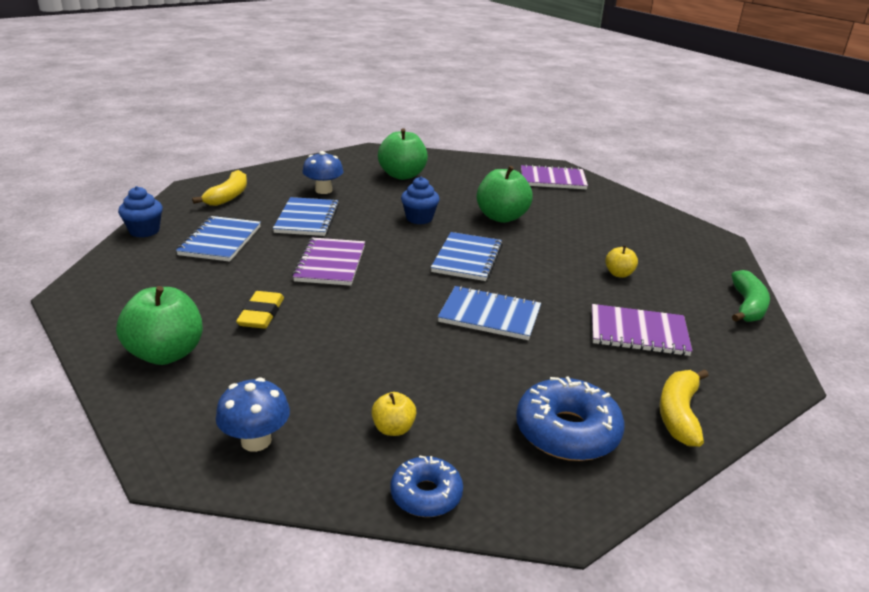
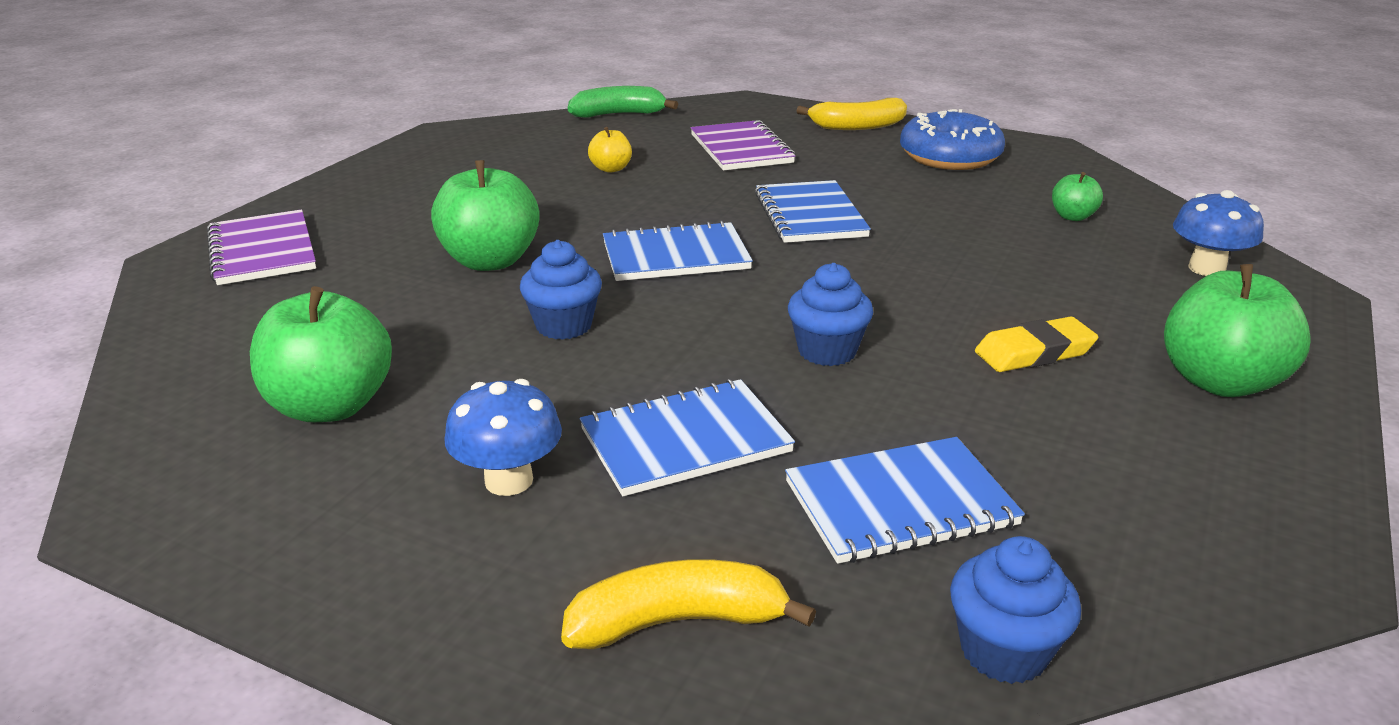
camera: 115 degrees left, 0 degrees up
purple notebook [292,237,365,286] -> blue cupcake [788,263,873,366]
yellow apple [371,392,417,436] -> green apple [1052,172,1103,221]
blue donut [390,455,463,517] -> none

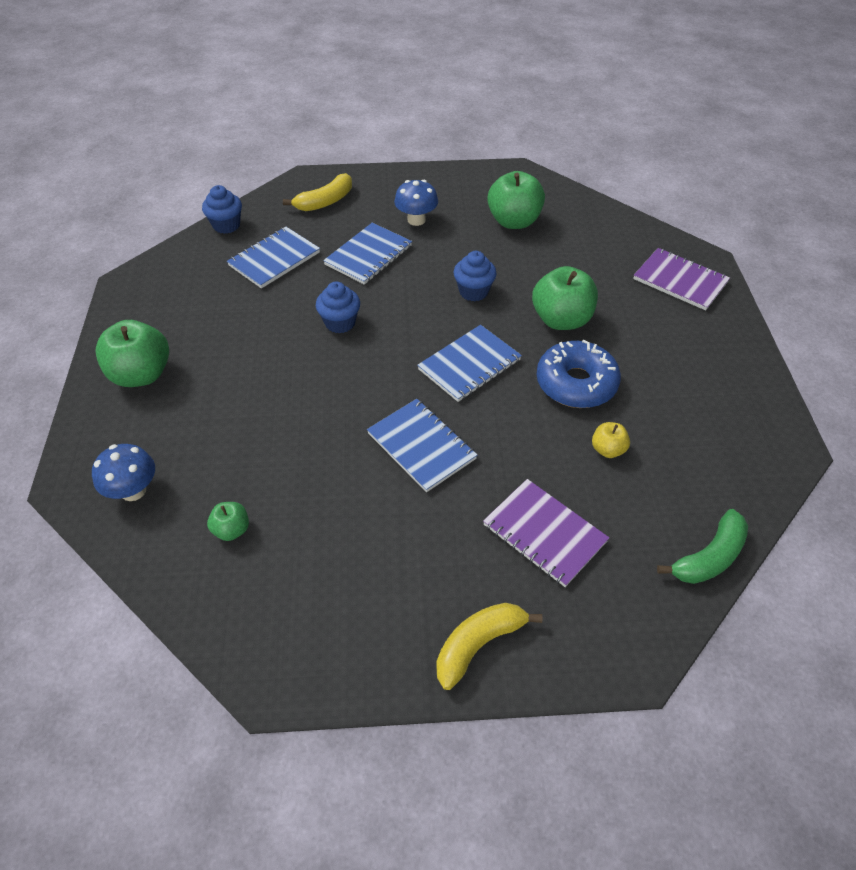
camera: 150 degrees right, 20 degrees up
blue donut [900,109,1005,170] -> blue donut moved to [536,340,621,408]
yellow eraser [975,316,1098,372] -> none

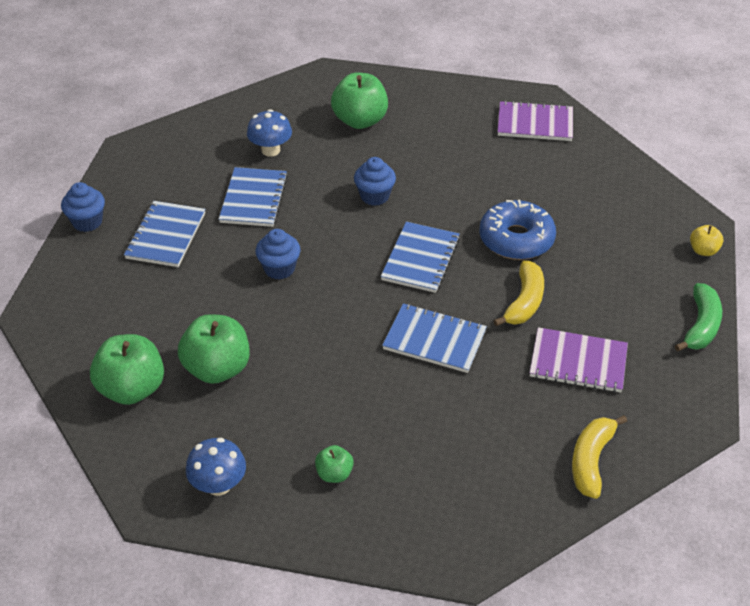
camera: 30 degrees left, 5 degrees down
yellow banana [283,173,352,211] -> yellow banana moved to [494,261,544,326]
green apple [532,266,598,330] -> green apple moved to [178,314,250,384]
yellow apple [592,422,630,458] -> yellow apple moved to [690,225,723,256]

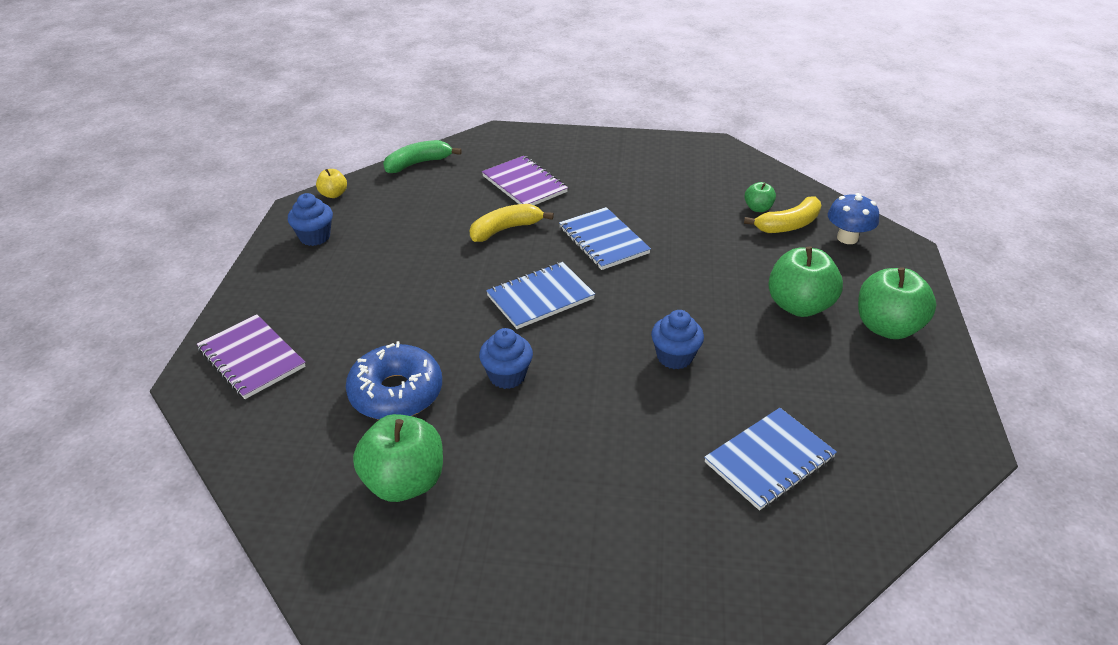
camera: 140 degrees left, 5 degrees down
blue cupcake [61,182,105,232] -> blue cupcake moved to [288,193,333,246]
blue notebook [219,167,288,227] -> none
blue mushroom [247,109,292,157] -> none
blue donut [479,200,556,260] -> blue donut moved to [346,341,442,420]
yellow banana [572,415,627,499] -> yellow banana moved to [744,197,821,233]

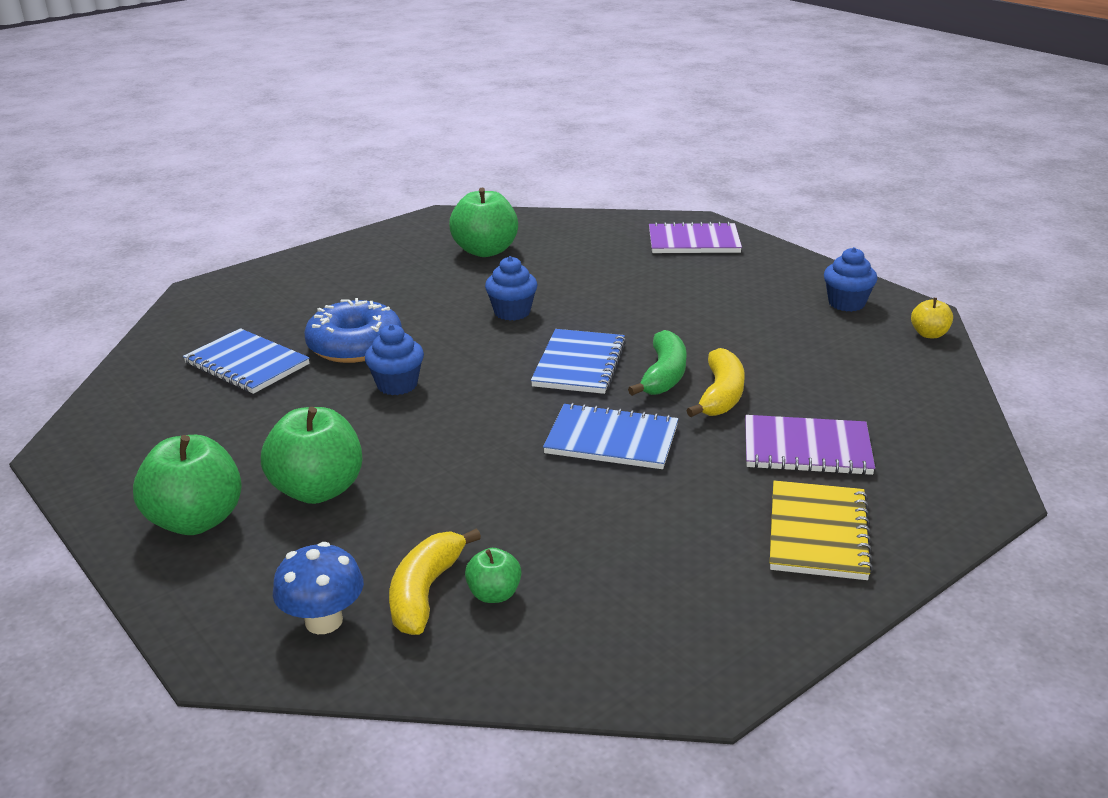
camera: 135 degrees right, 10 degrees down
blue donut [346,341,442,420] -> blue donut moved to [304,298,402,363]
green banana [383,140,462,173] -> green banana moved to [628,330,687,396]
blue notebook [704,408,837,510] -> blue notebook turned 60 degrees counterclockwise [183,328,309,394]
none -> yellow notebook [770,480,873,580]

